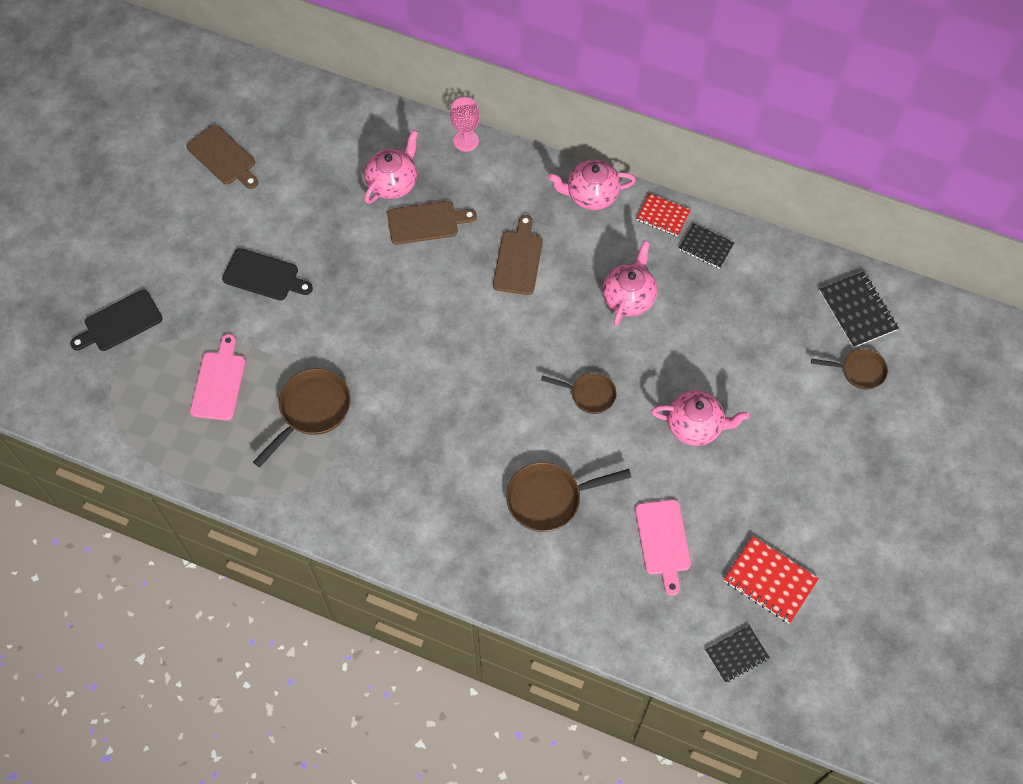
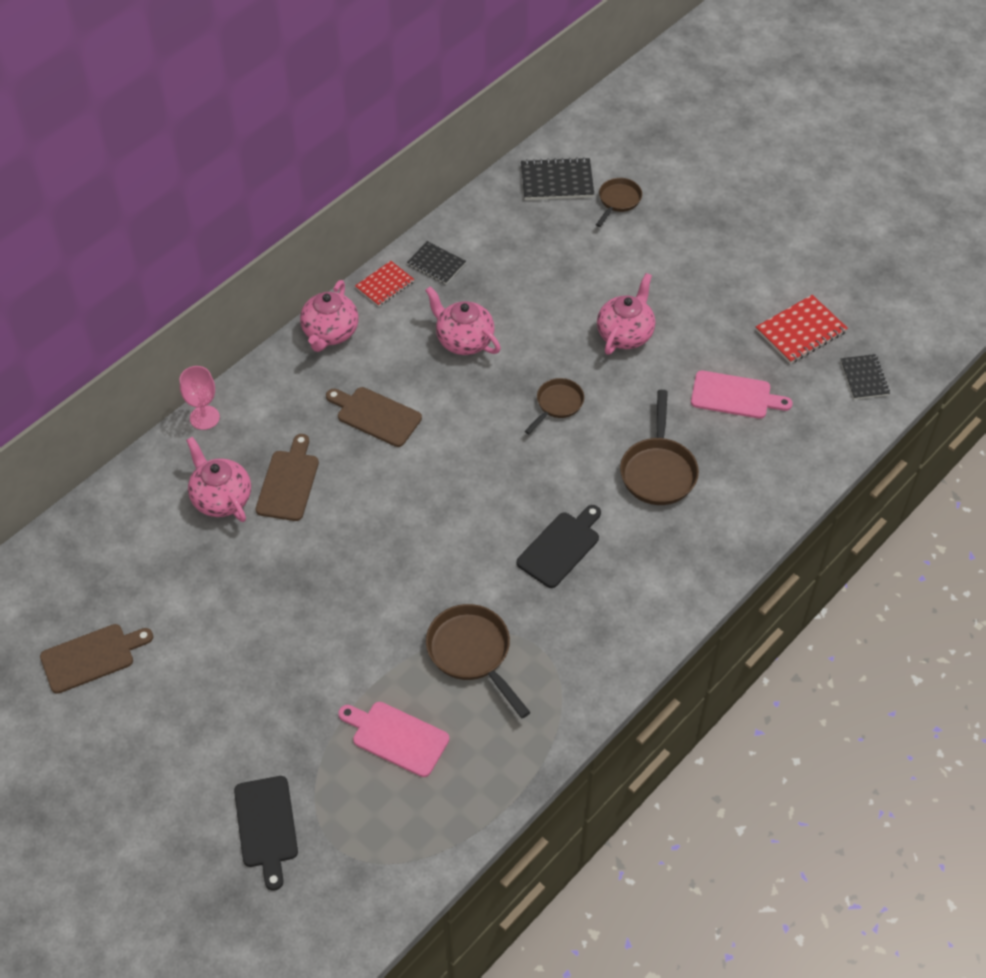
camera: 70 degrees left, 10 degrees down
black cutting board [222,248,313,301] -> black cutting board moved to [517,505,601,588]
black notebook [679,223,735,269] -> black notebook turned 75 degrees clockwise [407,241,466,284]

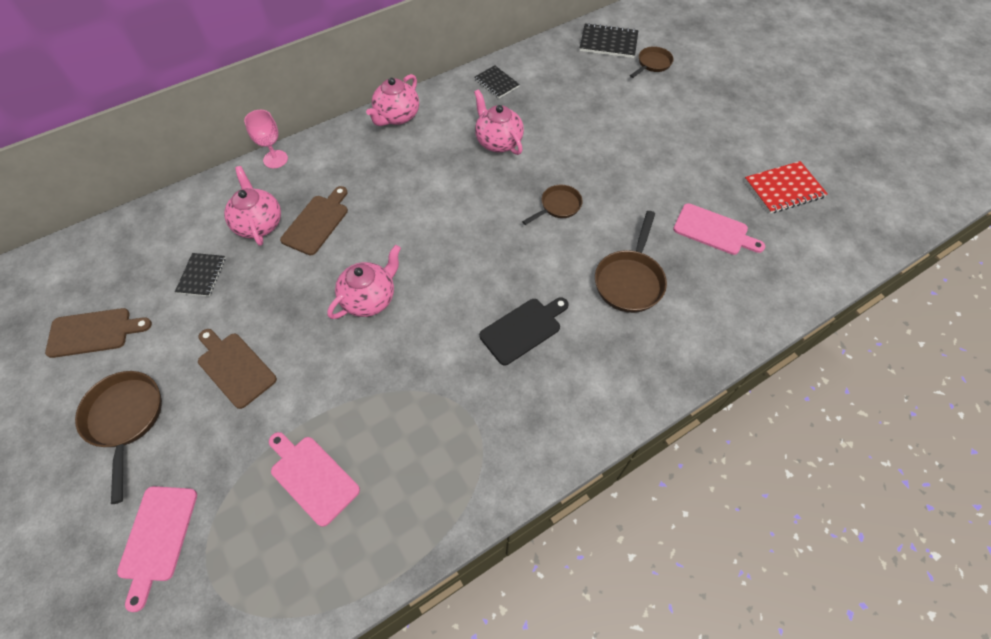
camera: 15 degrees right, 5 degrees up
black cutting board [234,776,298,891] -> pink cutting board [117,486,197,612]
brown cutting board [326,387,422,447] -> brown cutting board moved to [198,329,277,409]
red notebook [355,261,414,307] -> none
brown pan [426,604,531,718] -> brown pan moved to [75,371,162,504]
pink teapot [597,273,655,355] -> pink teapot moved to [327,245,401,319]
black notebook [840,354,890,399] -> black notebook moved to [175,253,225,297]

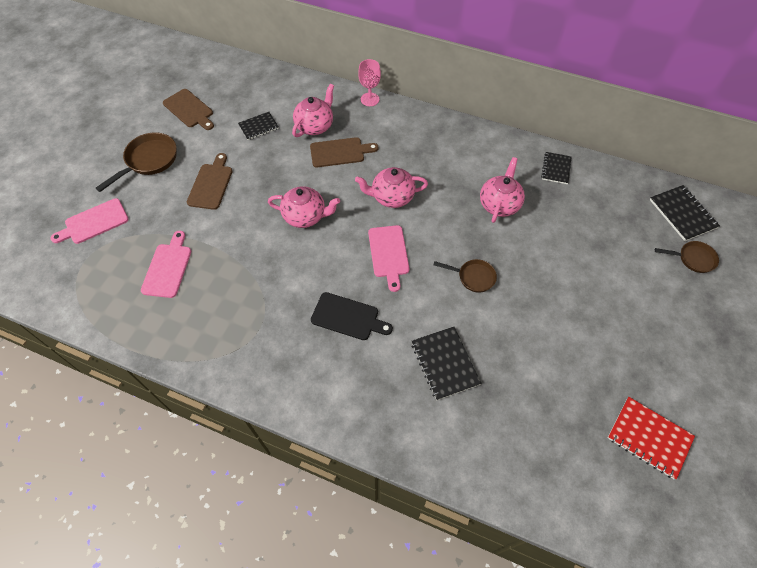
camera: 55 degrees right, 0 degrees up
pink teapot [366,74,419,126] -> pink teapot moved to [355,167,428,208]
brown pan [595,211,667,313] -> black notebook [412,327,481,400]
pink cutting board [673,203,765,255] -> pink cutting board moved to [368,225,409,292]

